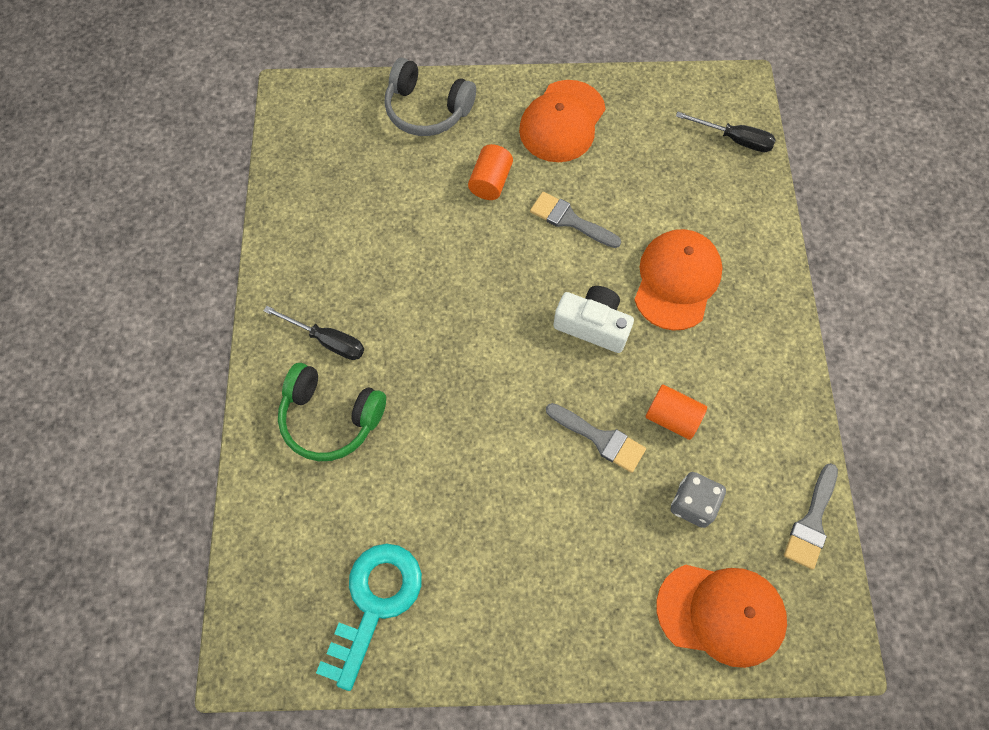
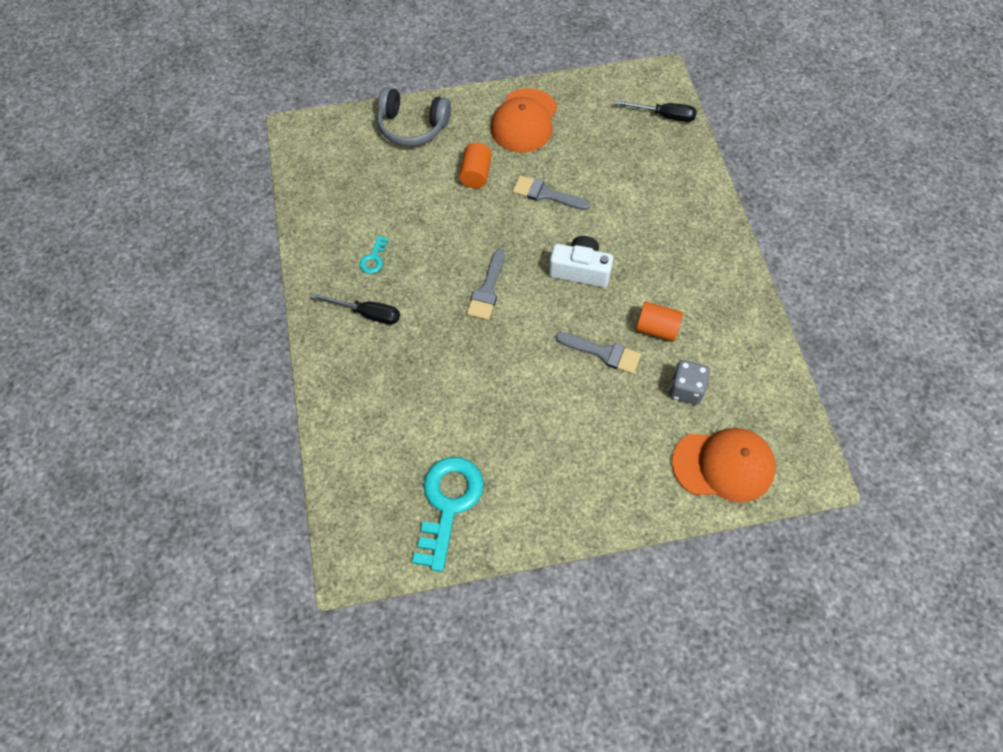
camera: 10 degrees left, 5 degrees down
green headphones [278,363,386,461] -> none
orange cap [634,229,723,331] -> none
grey brush [784,463,838,570] -> grey brush moved to [467,249,505,320]
none -> turquoise key [359,236,389,274]

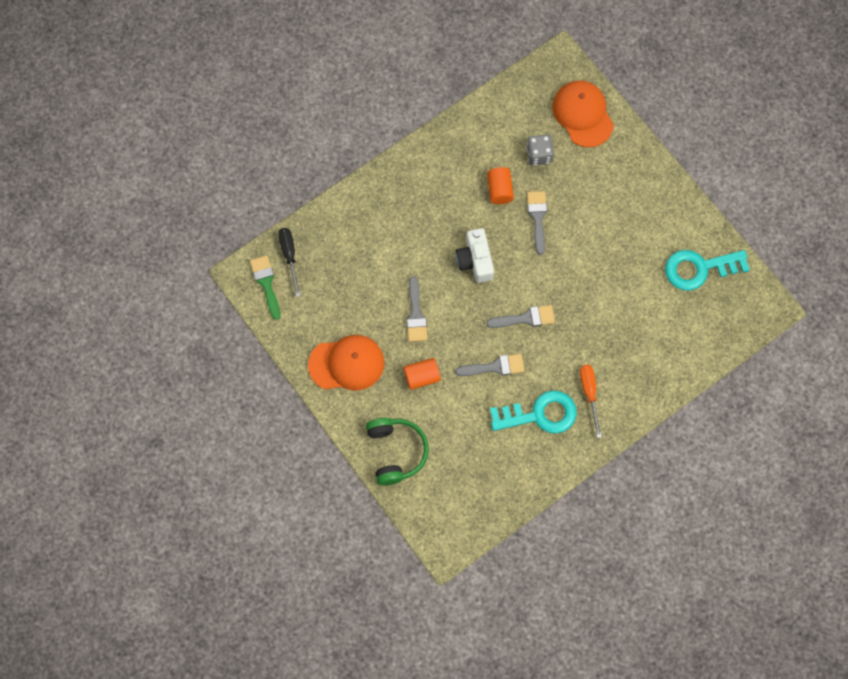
camera: 115 degrees left, 10 degrees up
black screwdriver [311,293,400,324] -> orange screwdriver [580,365,602,438]
turquoise key [359,236,389,274] -> turquoise key [490,390,577,434], size x2.25
grey headphones [377,87,451,147] -> green headphones [366,418,429,486]
none -> green brush [250,255,280,320]
none -> grey brush [455,354,524,376]

